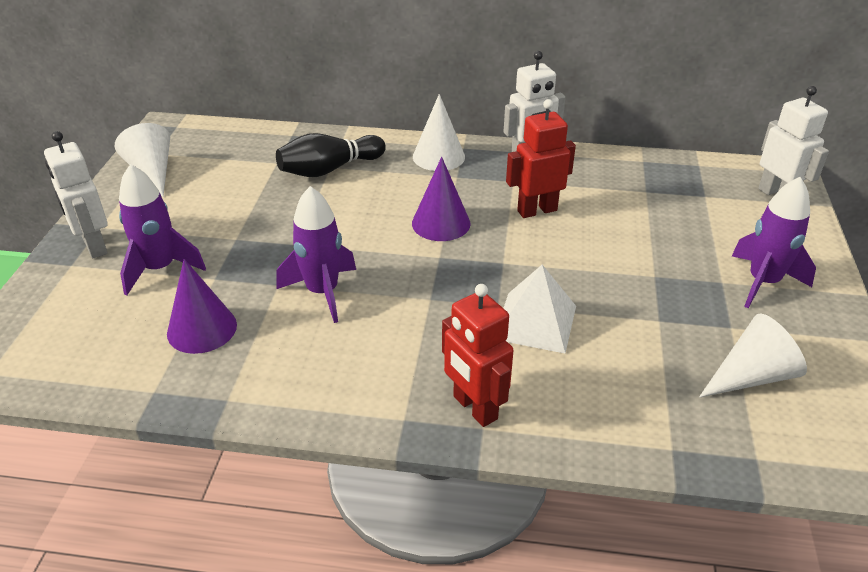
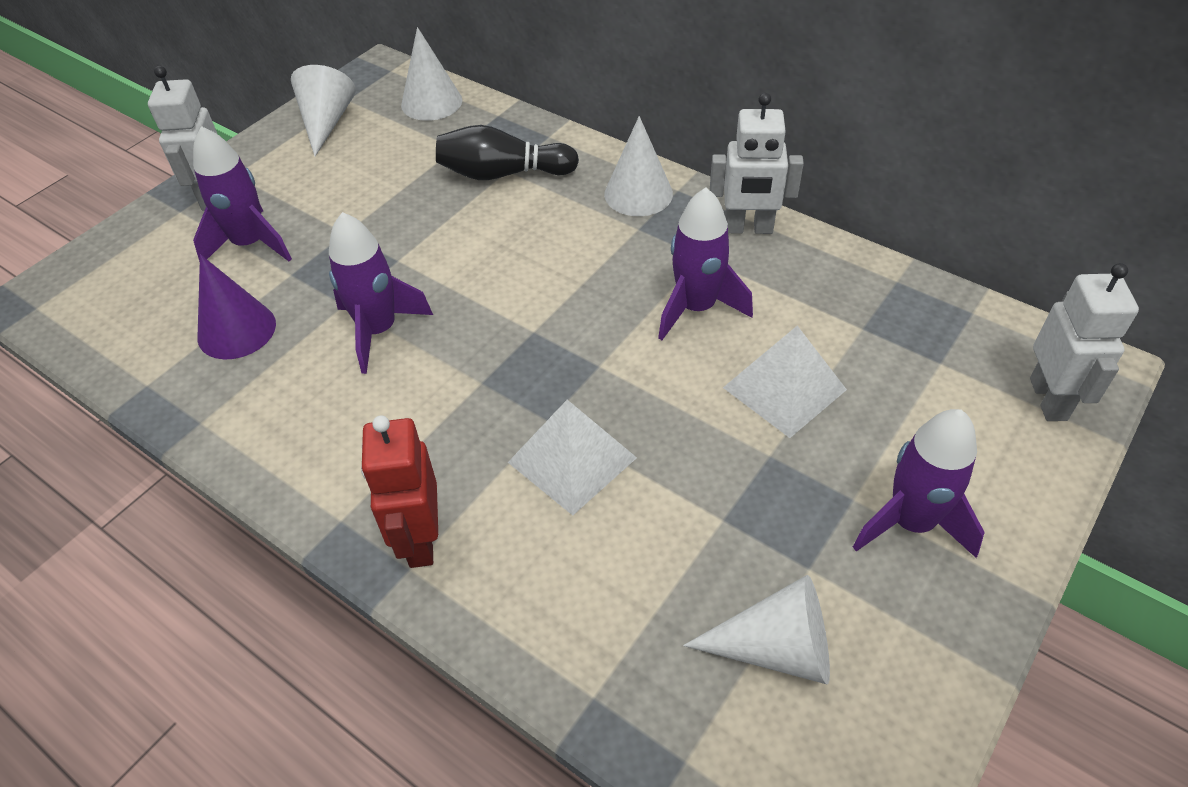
camera: 30 degrees right, 10 degrees up
purple cone [412,157,470,241] -> none
red robot [506,99,576,218] -> purple rocket [658,187,753,340]
none -> white cone [401,27,462,121]
none -> white pyramid [723,326,847,438]

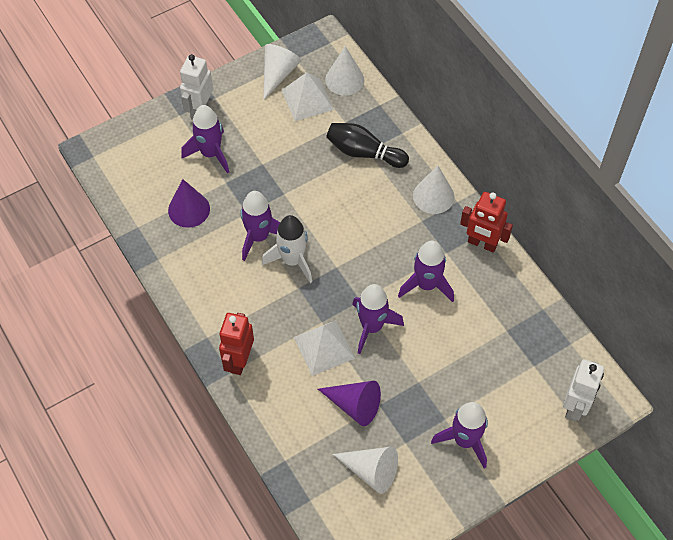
camera: 20 degrees right, 10 degrees up
white robot [710,93,804,234] -> red robot [460,192,513,252]
white pyramid [723,326,847,438] -> white pyramid moved to [282,72,334,121]
none -> white rocket [262,215,312,283]
none -> purple cone [318,381,381,426]
none -> purple rocket [352,284,404,354]

